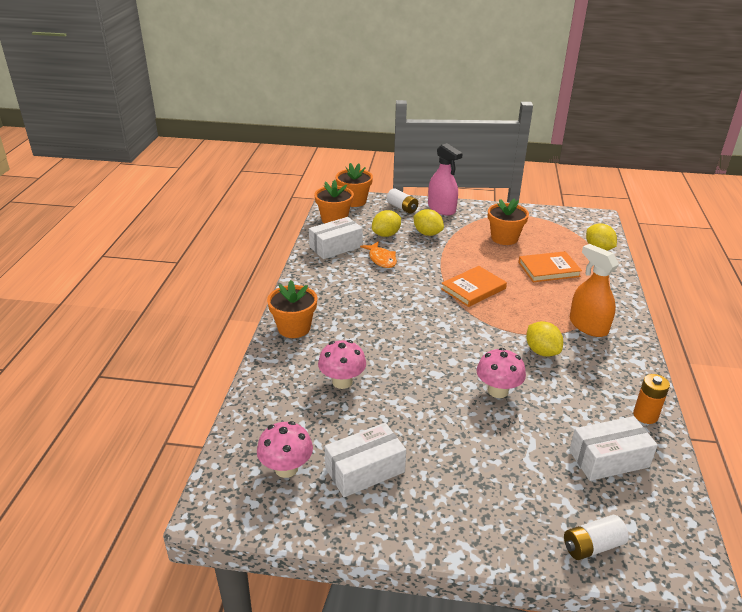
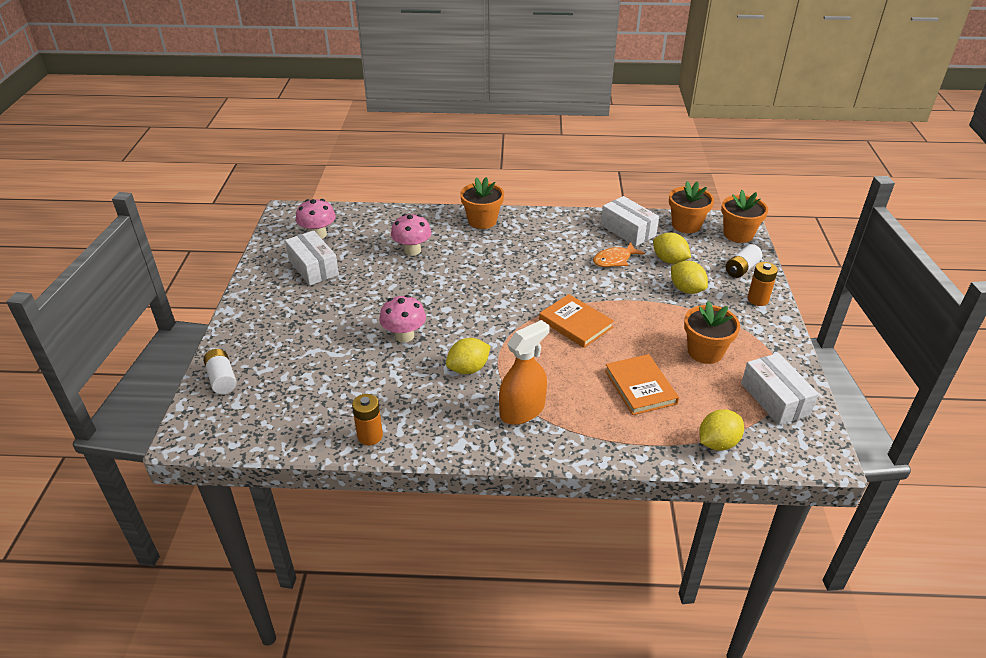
camera: 85 degrees right, 5 degrees up
yellow lemon [413,209,444,236] -> yellow lemon turned 75 degrees counterclockwise [671,261,708,294]
pink spray bottle [428,143,463,216] -> orange battery [747,262,778,306]
white box [569,416,658,481] -> white box moved to [741,353,819,425]

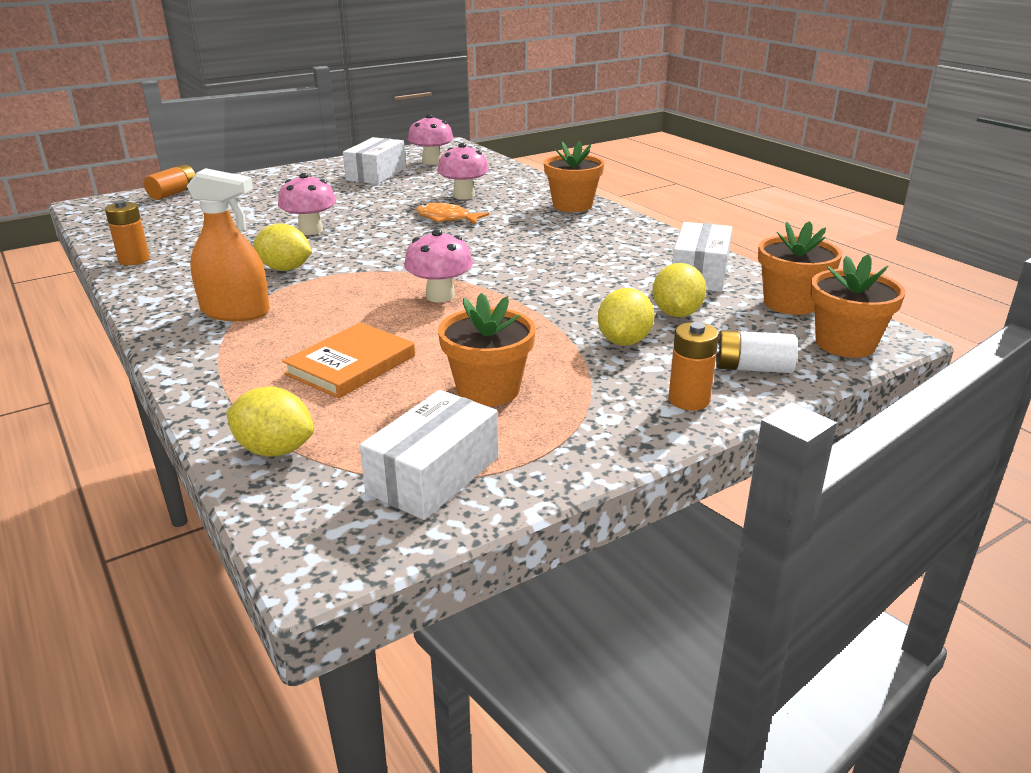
camera: 55 degrees right, 10 degrees down
white battery [203,349,237,394] -> orange battery [144,164,195,200]
orange book [539,294,614,348] -> pink mushroom [404,229,473,302]
orange fish [593,242,645,267] -> orange fish moved to [416,203,489,225]

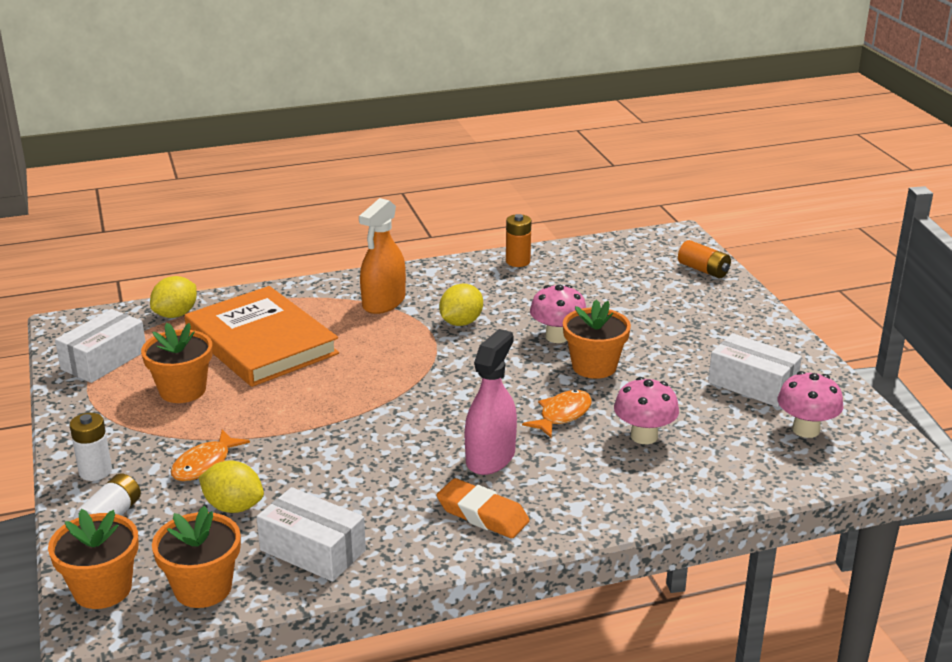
camera: 105 degrees right, 0 degrees up
orange book [282,322,415,399] -> orange book [184,286,339,387], size x1.74
white box [360,390,499,520] -> white box turned 75 degrees clockwise [55,309,146,383]
pink mushroom [404,229,473,302] -> none
orange flower pot [544,141,605,212] -> orange flower pot moved to [563,299,631,379]
yellow lemon [598,288,655,346] -> orange fish [171,430,250,481]
orange battery [669,322,719,411] -> white battery [70,413,112,481]
none -> orange eraser [436,478,530,538]
none -> pink spray bottle [465,329,517,475]

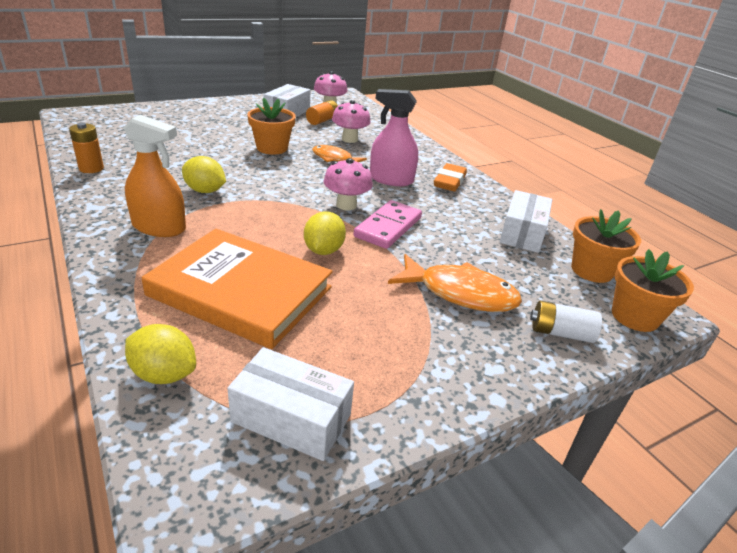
camera: 105 degrees left, 5 degrees up
white battery [70,413,112,481] -> none
orange flower pot [141,323,212,403] -> none
orange fish [171,430,250,481] -> orange fish [388,254,522,312], size x1.59
orange book [184,286,339,387] -> orange book turned 75 degrees clockwise [142,229,332,349]
yellow lemon [199,460,264,513] -> yellow lemon moved to [304,211,346,255]
pink mushroom [530,284,586,343] -> pink mushroom moved to [323,158,373,210]
orange battery [678,240,731,278] -> orange battery moved to [306,100,338,125]
none -> pink domino [353,200,422,249]

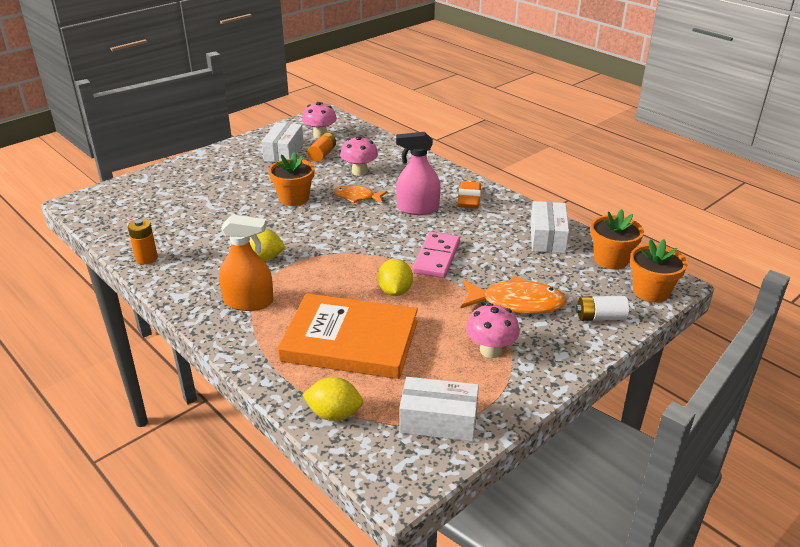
camera: 10 degrees left, 0 degrees up
pink mushroom [323,158,373,210] -> pink mushroom moved to [466,303,520,358]

